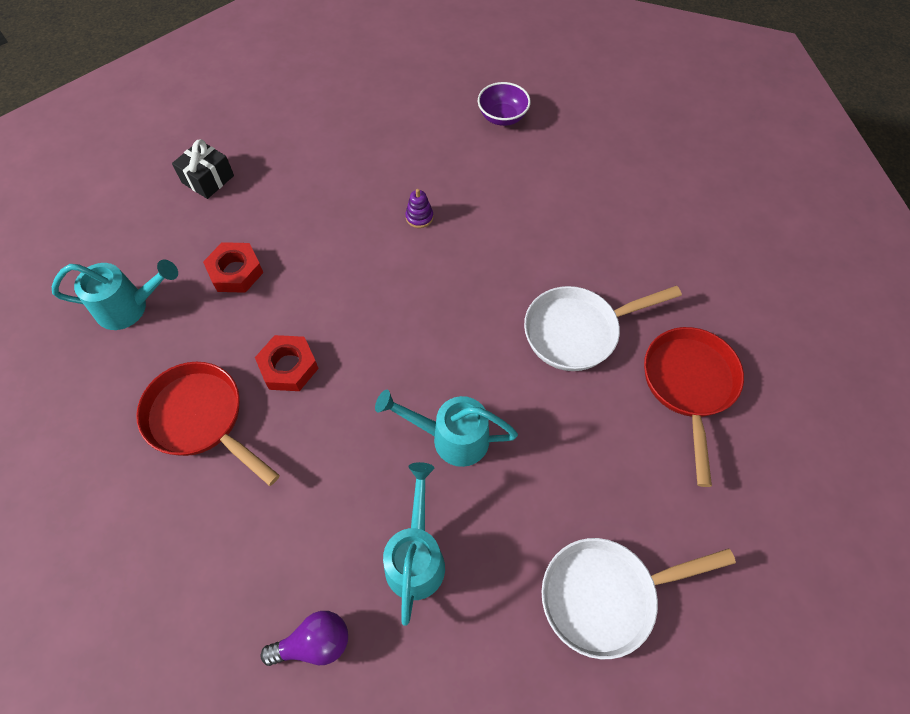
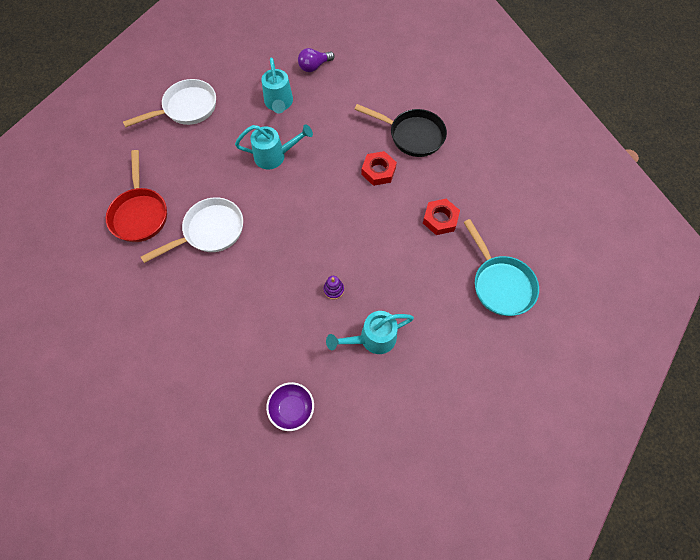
camera: 165 degrees right, 5 degrees up
turquoise watering can [52,260,178,330] -> turquoise watering can moved to [326,311,414,354]
red pan [136,362,280,486] -> black pan [354,104,447,157]
black gift [172,139,234,199] -> turquoise pan [463,219,539,316]

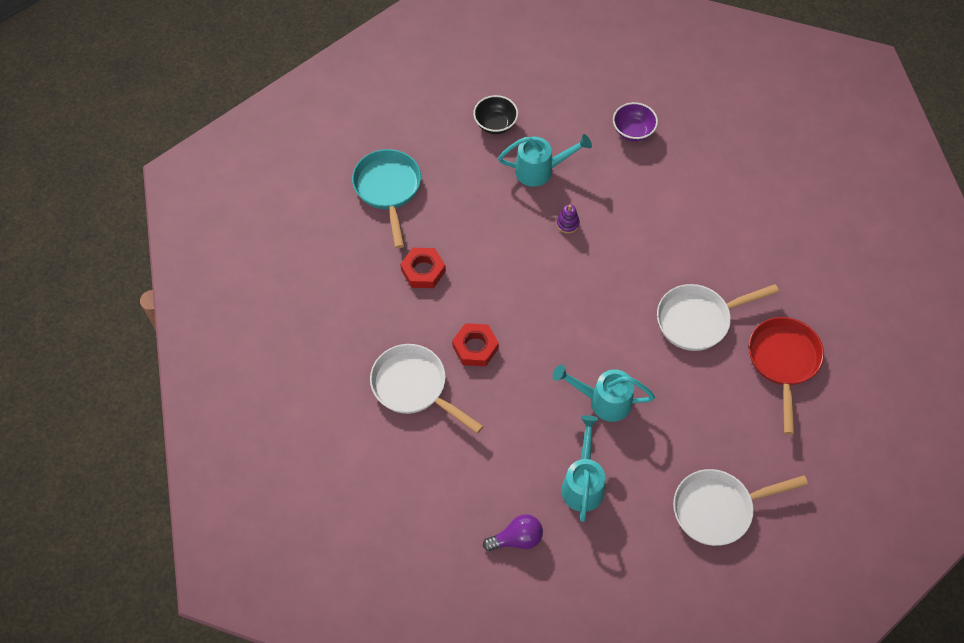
camera: 165 degrees left, 5 degrees down
black pan [354,104,447,157] -> white pan [370,344,483,434]
none -> black bowl [473,95,518,134]

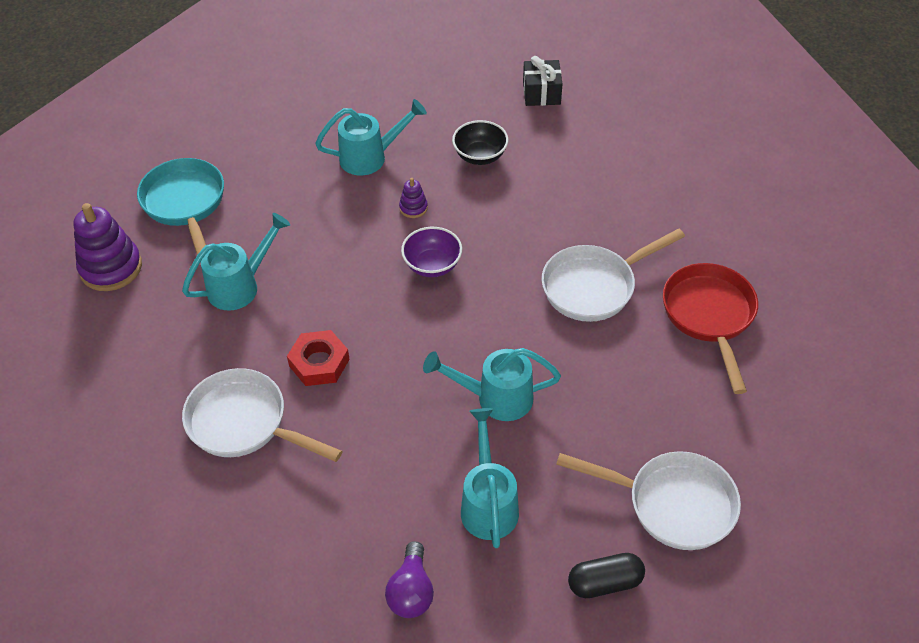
camera: 10 degrees left, 10 degrees down
red nut [400,248,446,288] -> turquoise watering can [182,213,290,311]
black bowl [473,95,518,134] -> black bowl moved to [452,120,508,165]
purple light bulb [483,514,543,551] -> purple light bulb turned 120 degrees clockwise [385,541,434,618]
purple bowl [613,102,658,142] -> purple bowl moved to [401,227,462,277]
white pan [673,469,808,546] -> white pan turned 135 degrees counterclockwise [556,451,741,550]
none -> purple stacking toy [73,203,142,291]
none -> black gift [523,56,562,106]
none -> black capsule [568,553,645,598]

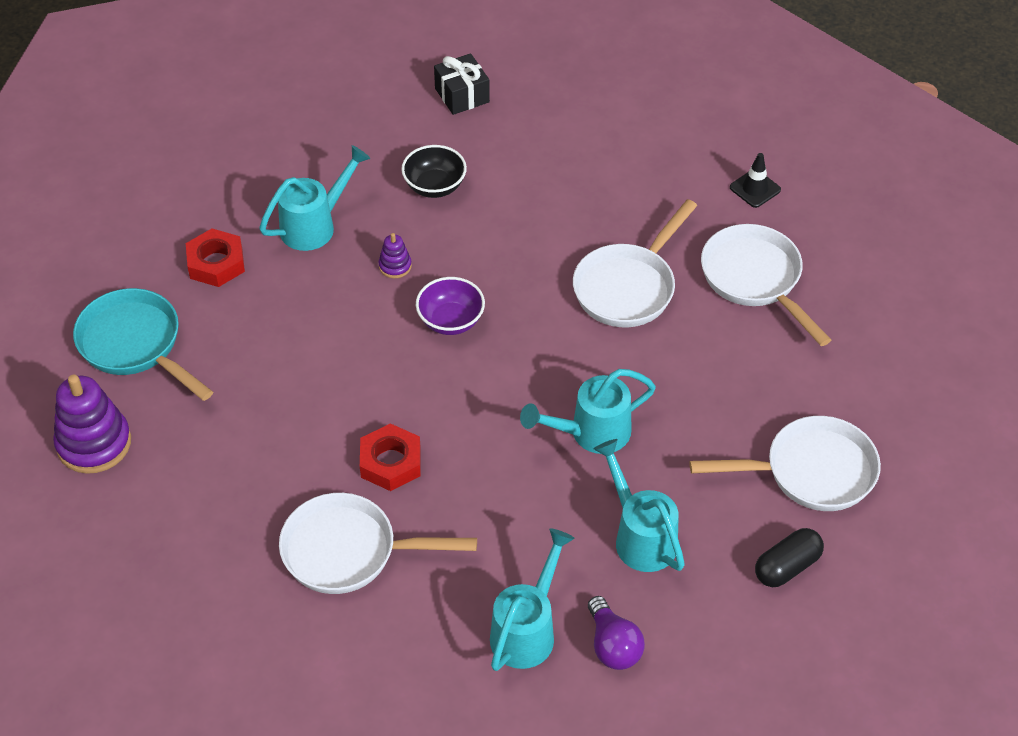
camera: 25 degrees left, 0 degrees up
turquoise watering can [182,213,290,311] -> turquoise watering can moved to [490,528,575,671]
red pan [663,263,758,394] -> white pan [701,224,831,346]
none -> red nut [186,229,245,287]
none -> black traffic cone [730,153,781,208]

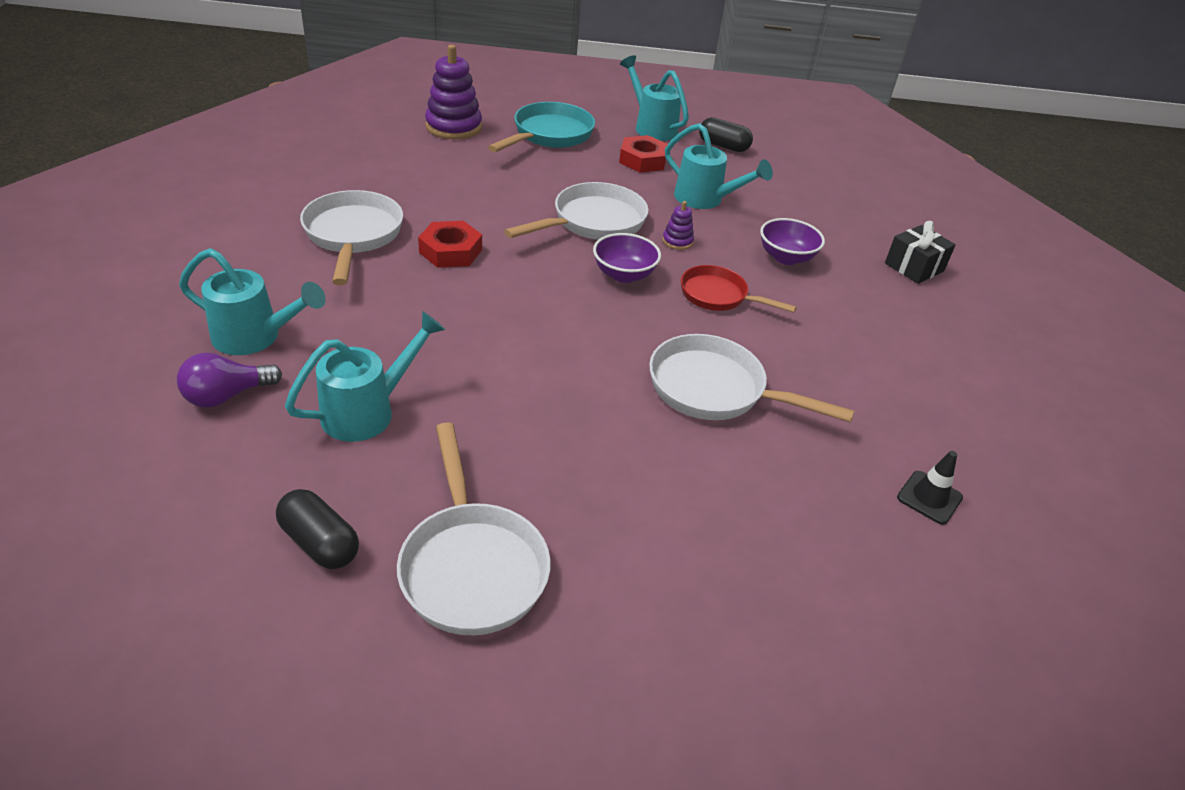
camera: 75 degrees right, 10 degrees down
black bowl [401,145,467,198] -> purple bowl [760,218,825,265]
turquoise watering can [520,369,656,454] -> turquoise watering can moved to [620,55,689,141]
white pan [701,224,831,346] -> white pan moved to [504,182,648,240]
none -> red pan [681,265,797,313]
none -> black capsule [699,117,753,152]

